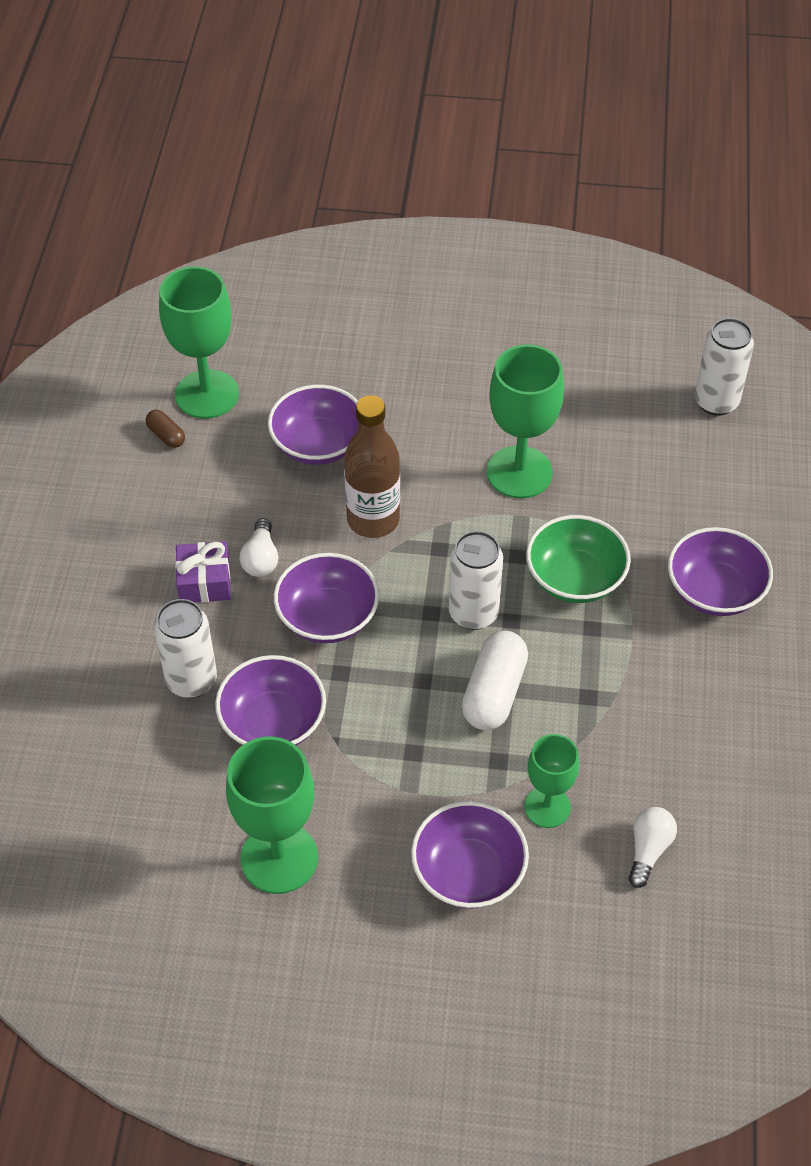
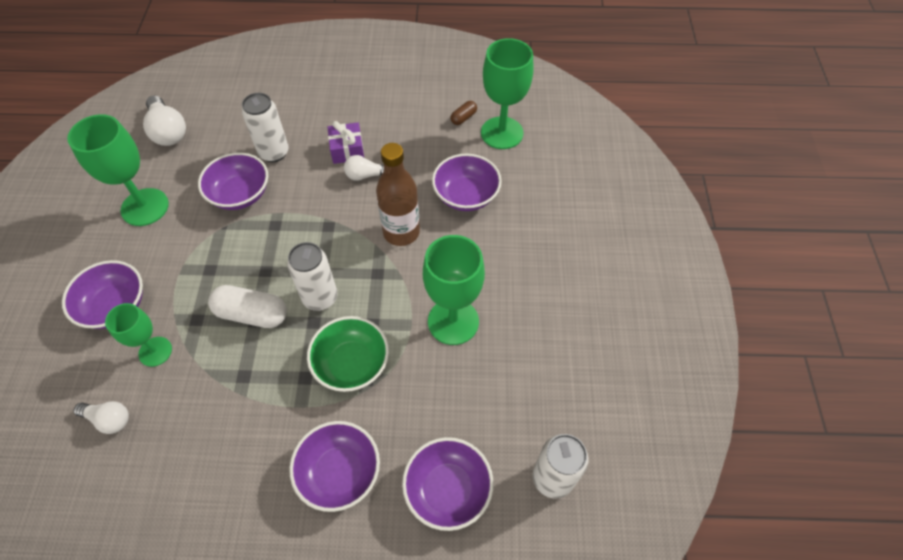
camera: 85 degrees right, 5 degrees up
purple bowl [274,553,379,643] -> purple bowl moved to [402,437,494,531]
none -> white light bulb [143,96,186,146]

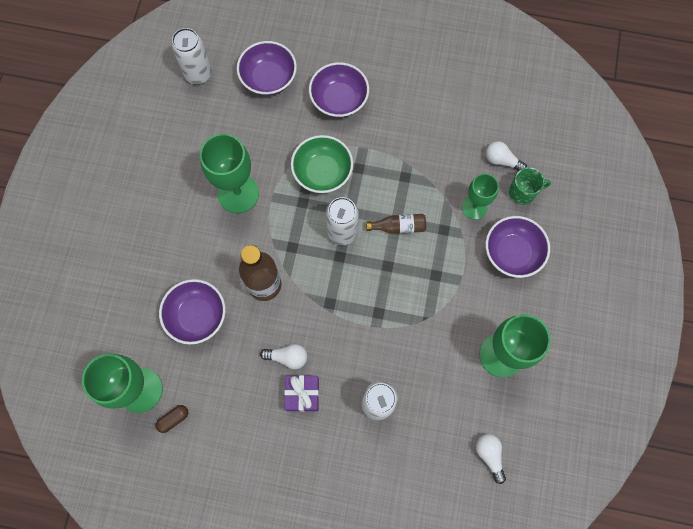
camera: 170 degrees left, 15 degrees up
white light bulb [143,96,186,146] -> white light bulb [476,434,506,484], size x0.63
purple bowl [198,153,268,210] -> none
white capsule [208,285,287,328] -> brown bottle [366,214,426,234]
none -> green mug [509,167,551,205]

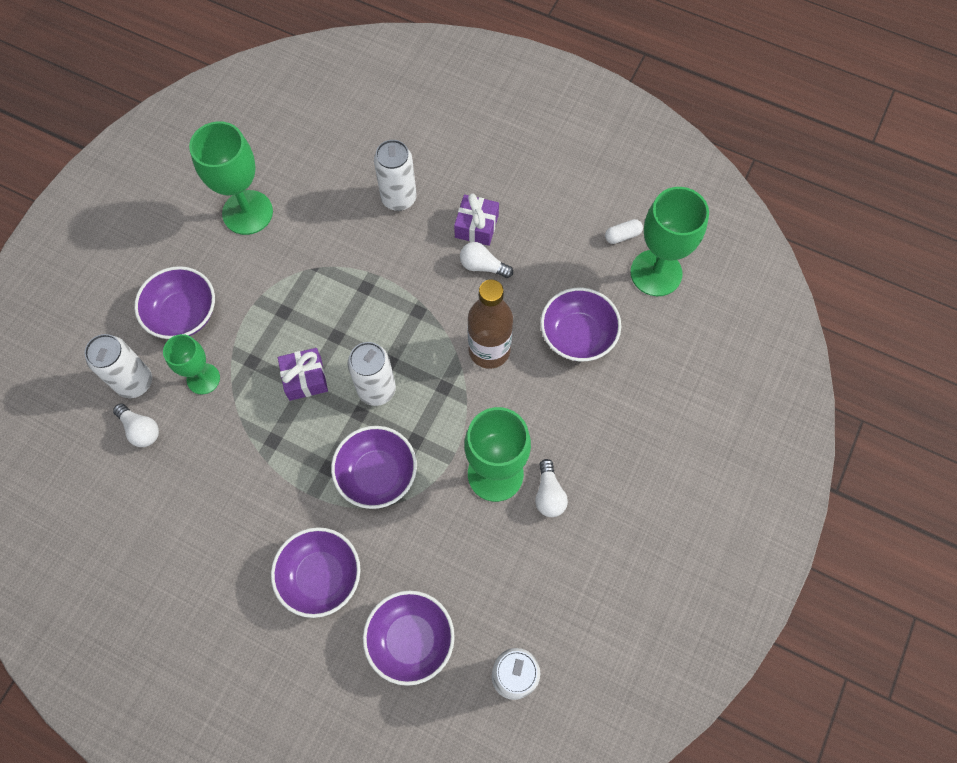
camera: 165 degrees left, 5 degrees down
brown capsule [156,405,189,433] -> white capsule [605,219,643,244]
green bowl [291,135,353,193] -> purple bowl [331,426,417,509]
brown bottle [366,214,426,234] -> purple gift [278,348,328,401]
white light bulb [476,434,506,484] -> white light bulb moved to [535,459,568,517]
green mug [509,167,551,205] -> white can [85,334,152,398]

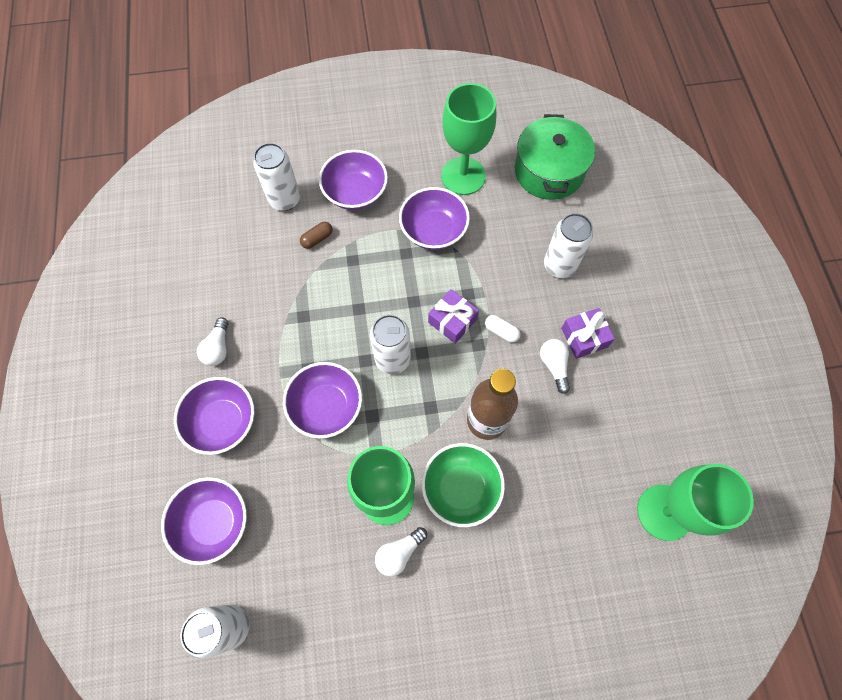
camera: 55 degrees right, 0 degrees up
white light bulb [113,403,159,447] -> white light bulb moved to [197,317,228,366]
green goblet [163,334,220,395] -> brown capsule [300,222,333,249]
purple gift [278,348,328,401] -> purple gift moved to [428,289,479,344]
purple bowl [541,288,621,361] -> purple bowl moved to [399,187,470,250]
white capsule [605,219,643,244] -> white capsule moved to [485,315,521,343]
none -> green bowl [422,443,505,527]
none -> green pot [515,114,595,200]

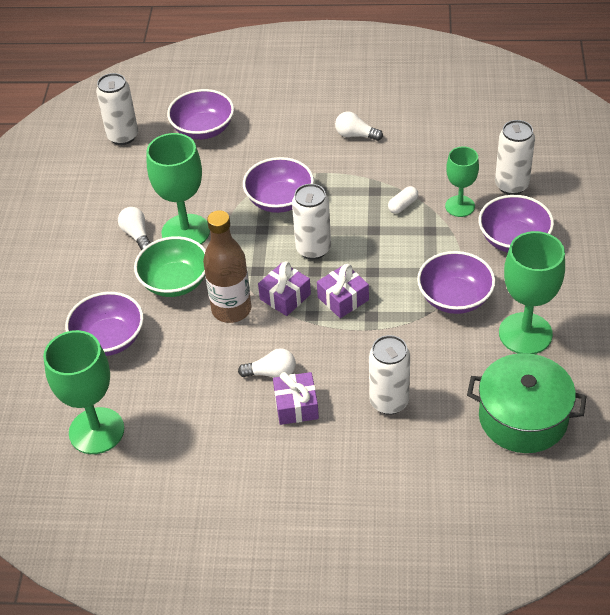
camera: 105 degrees right, 20 degrees down
purple bowl [174,377,254,455] -> purple bowl moved to [65,292,144,356]
brown capsule [300,222,333,249] -> green goblet [445,146,479,217]
white capsule [485,315,521,343] -> white capsule moved to [388,186,418,214]
none -> purple gift [258,261,311,316]

